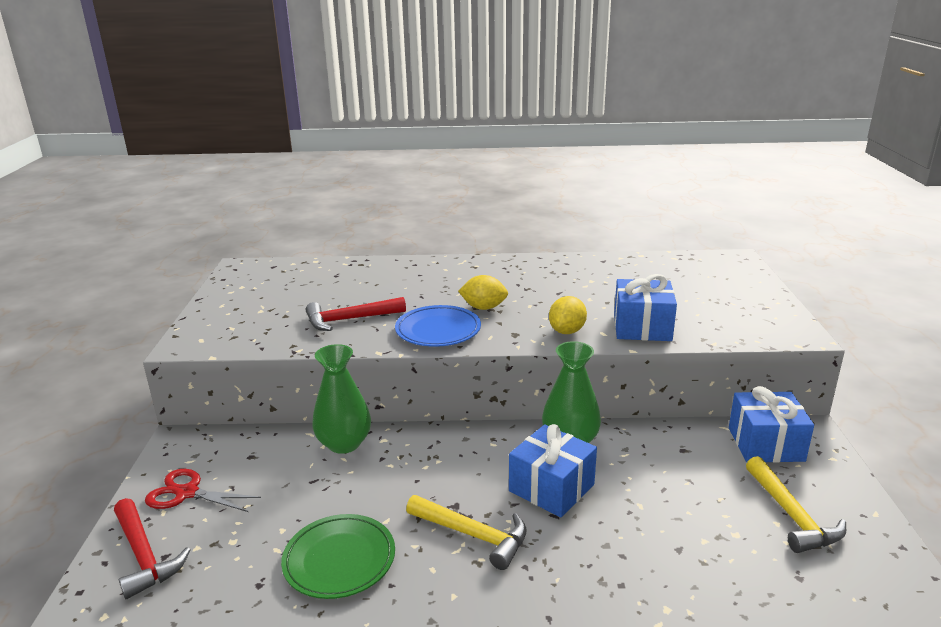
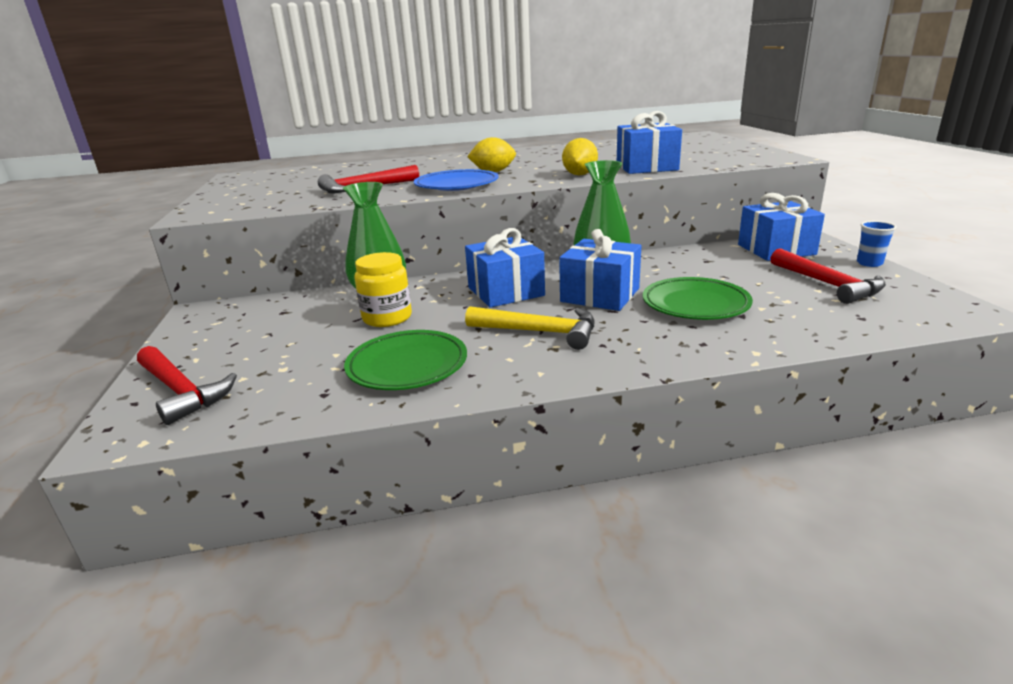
camera: 10 degrees left, 0 degrees up
red scissors [145,469,261,512] -> none
yellow hammer [746,456,846,553] -> red hammer [771,248,886,304]
none -> yellow jar [354,252,412,327]
none -> blue gift [465,228,545,308]
none -> green plate [643,277,753,320]
none -> blue cup [857,221,897,267]

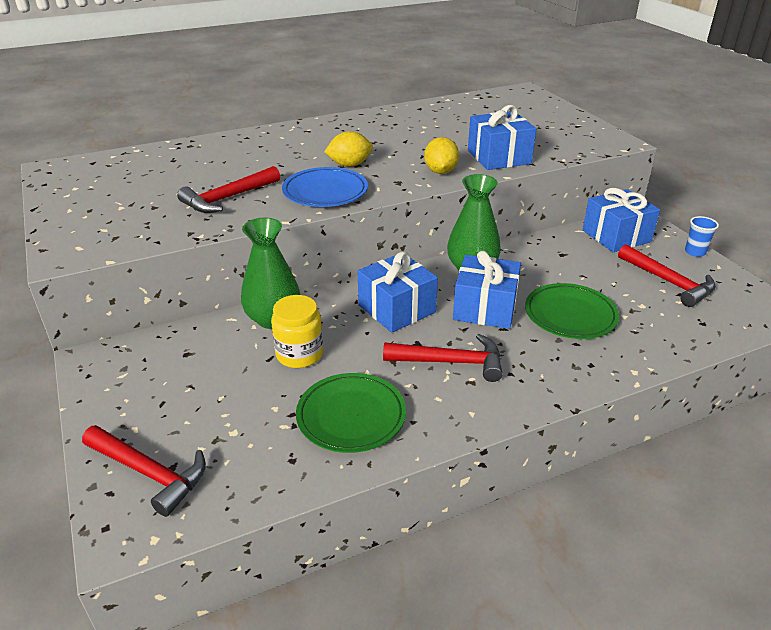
camera: 15 degrees left, 10 degrees up
yellow hammer [465,306,595,350] -> red hammer [383,334,503,382]

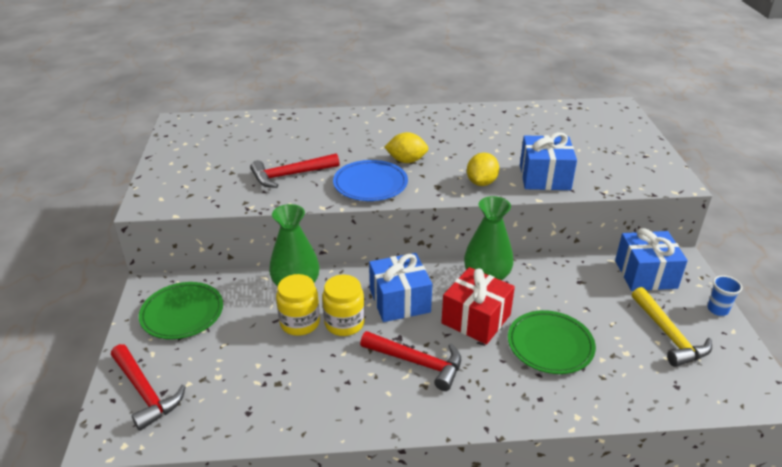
camera: 20 degrees right, 0 degrees up
green plate [296,373,406,453] -> green plate moved to [139,282,223,339]
blue gift [453,251,521,329] -> red gift [441,267,515,345]
red hammer [618,244,716,307] -> yellow hammer [632,287,712,367]
none -> yellow jar [322,275,365,336]

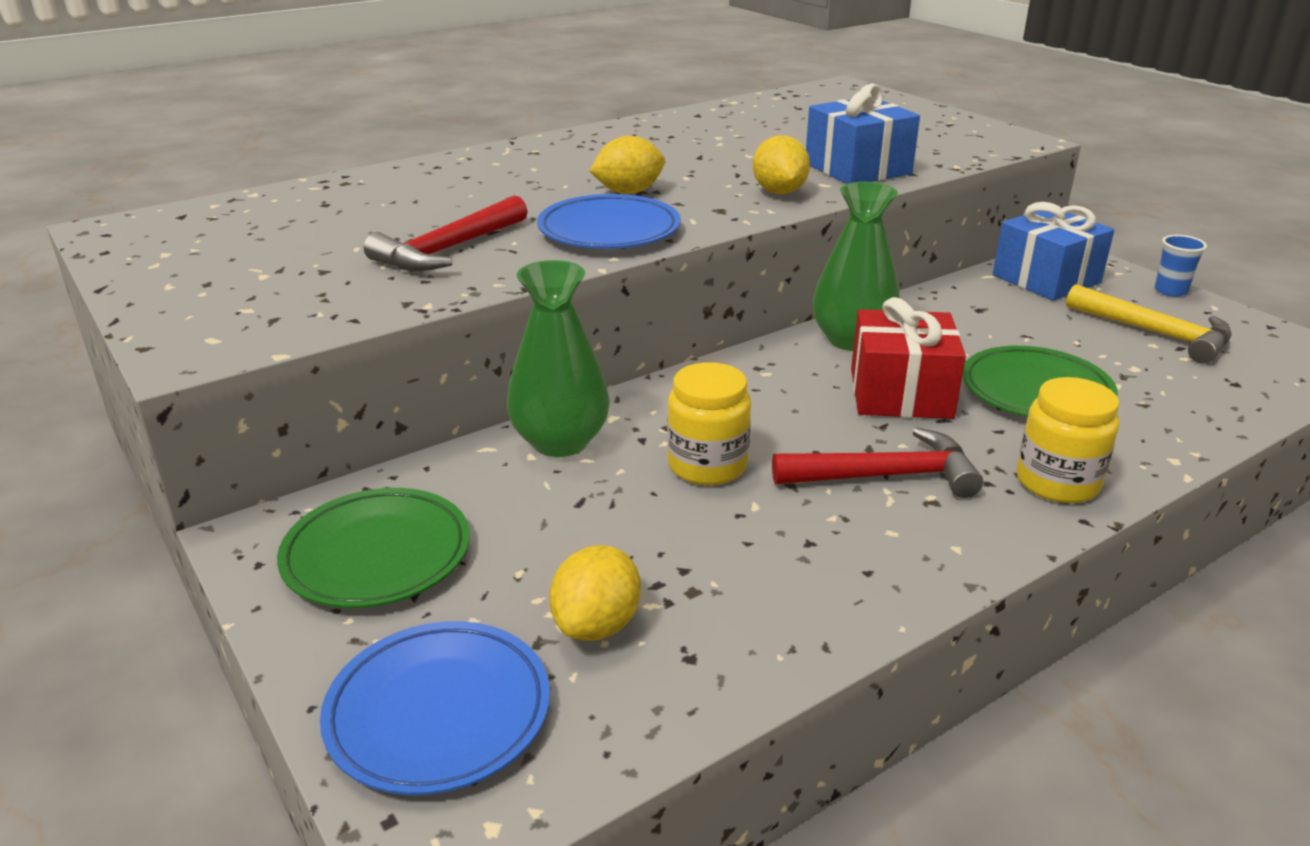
camera: 30 degrees left, 5 degrees down
red hammer [111,344,186,431] -> blue plate [320,621,550,795]
yellow jar [276,274,320,336] -> yellow jar moved to [1017,377,1119,503]
blue gift [369,253,432,322] -> none
none -> yellow lemon [549,545,641,641]

